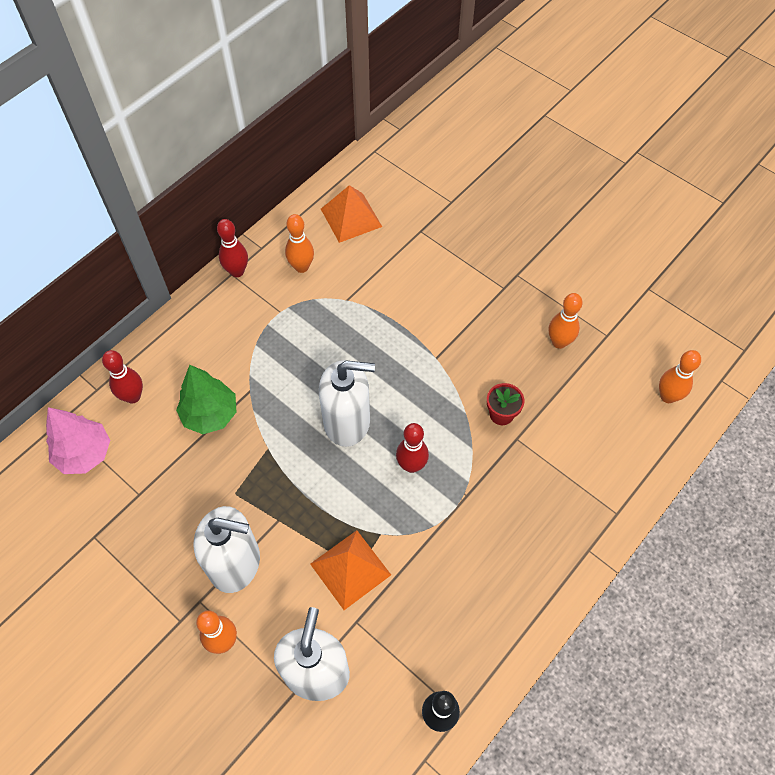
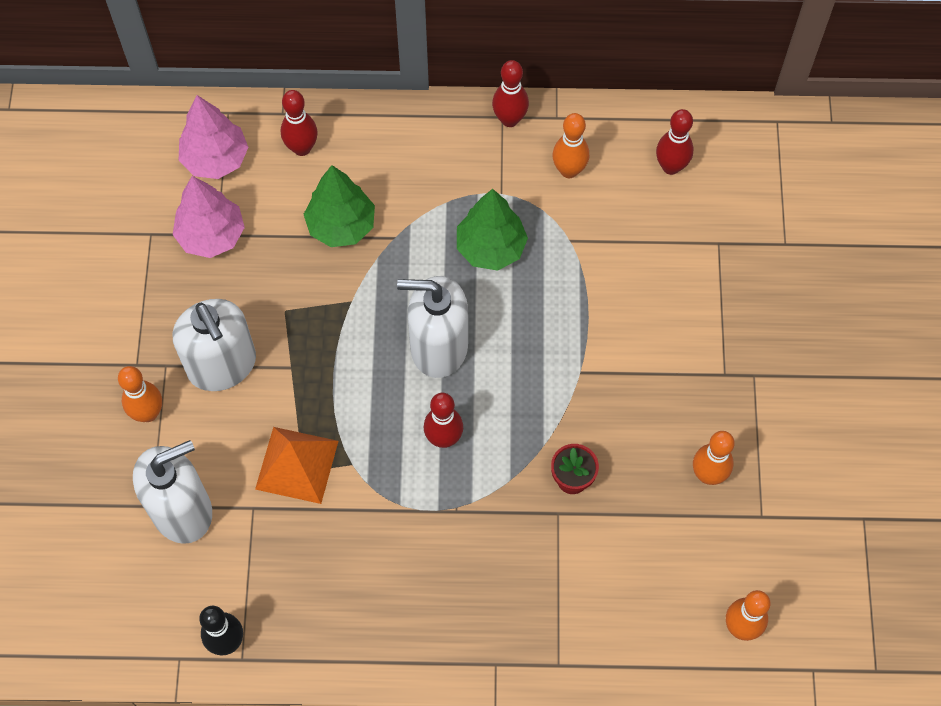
camera: 50 degrees right, 5 degrees up
white soap dispenser [319,360,375,447] -> white soap dispenser turned 135 degrees clockwise [397,276,468,378]
orange pyramid [321,185,382,243] -> red bowling pin [656,109,693,175]
none -> pink tree [173,176,245,258]
none -> green tree [457,189,528,271]

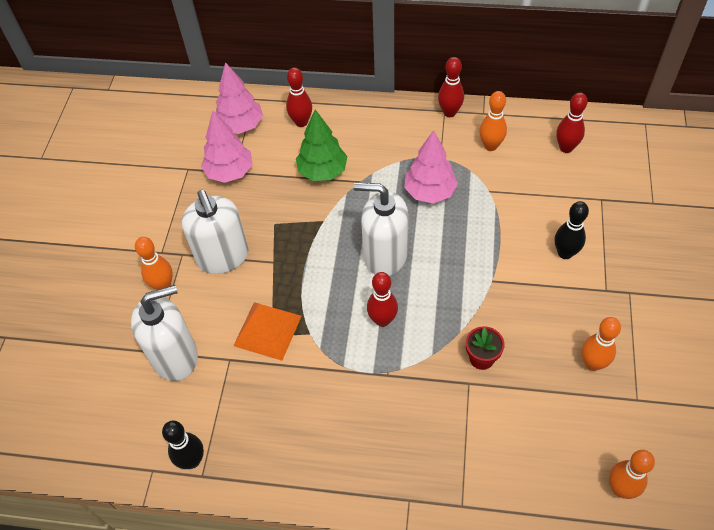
camera: 10 degrees right, 10 degrees down
green tree [457,189,528,271] -> pink tree [404,130,458,204]
none -> black bowling pin [555,201,589,259]

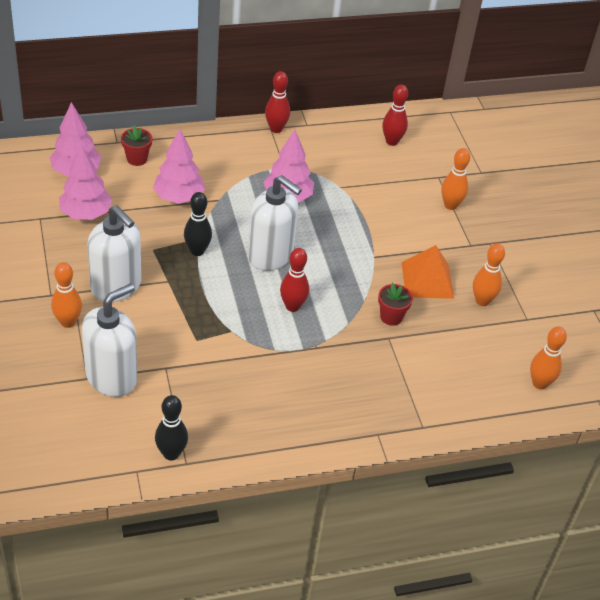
camera: 30 degrees left, 10 degrees down
orange pyramid [233,302,302,361] -> orange pyramid moved to [401,245,454,299]
red bowling pin [286,67,312,127] -> red flower pot [121,125,152,166]
green tree [296,109,348,181] -> pink tree [153,129,205,204]
white soap dispenser [353,182,408,276] -> white soap dispenser turned 135 degrees counterclockwise [248,175,302,271]
orange bowling pin [479,91,507,151] -> orange bowling pin moved to [441,148,470,210]
black bowling pin [555,201,589,259] -> black bowling pin moved to [184,192,212,256]

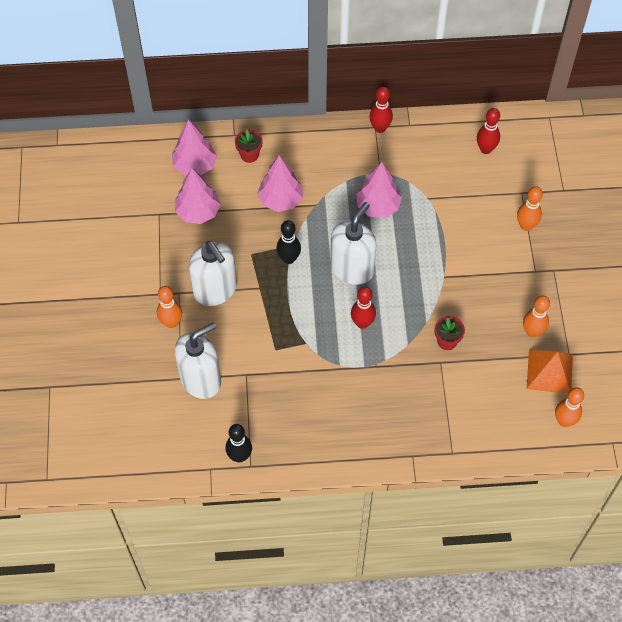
camera: 15 degrees right, 15 degrees up
white soap dispenser [248,175,302,271] -> white soap dispenser turned 105 degrees counterclockwise [330,202,376,285]
orange pyramid [401,245,454,299] -> orange pyramid moved to [527,349,573,394]

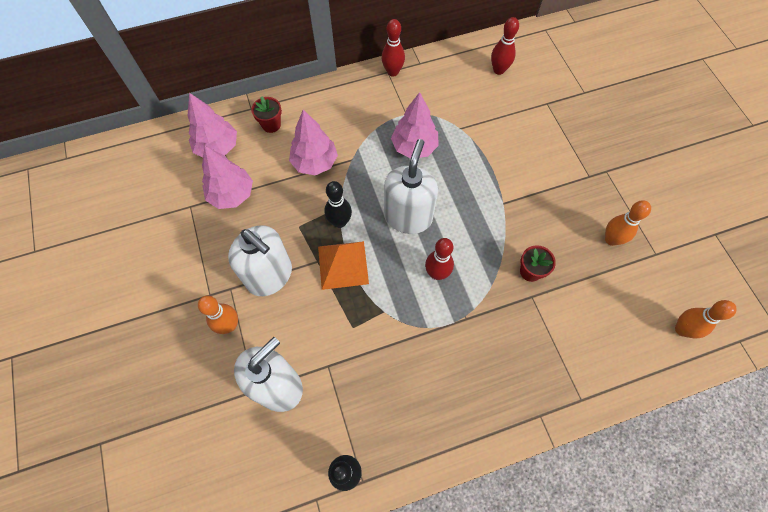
camera: 15 degrees left, 5 degrees up
orange bowling pin [517,186,543,231] -> none
orange pyramid [527,349,573,394] -> orange pyramid moved to [318,241,369,290]

